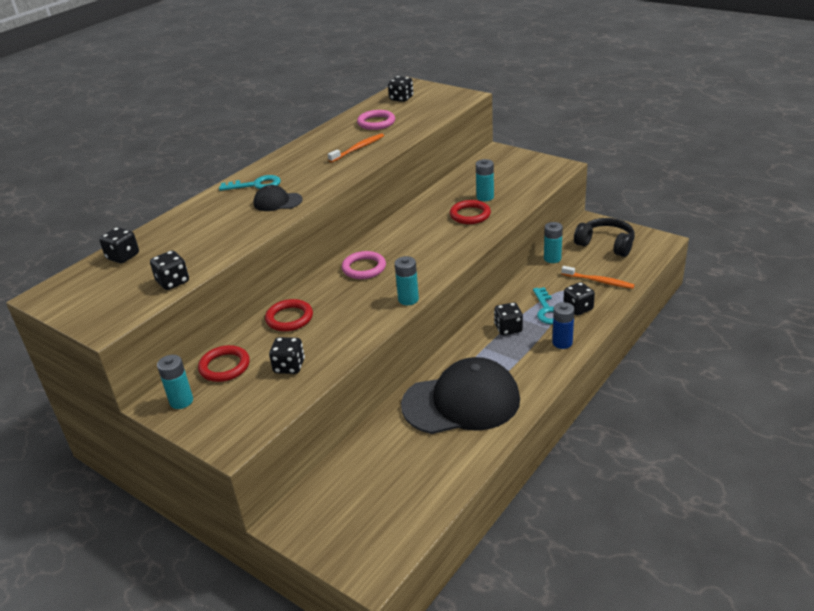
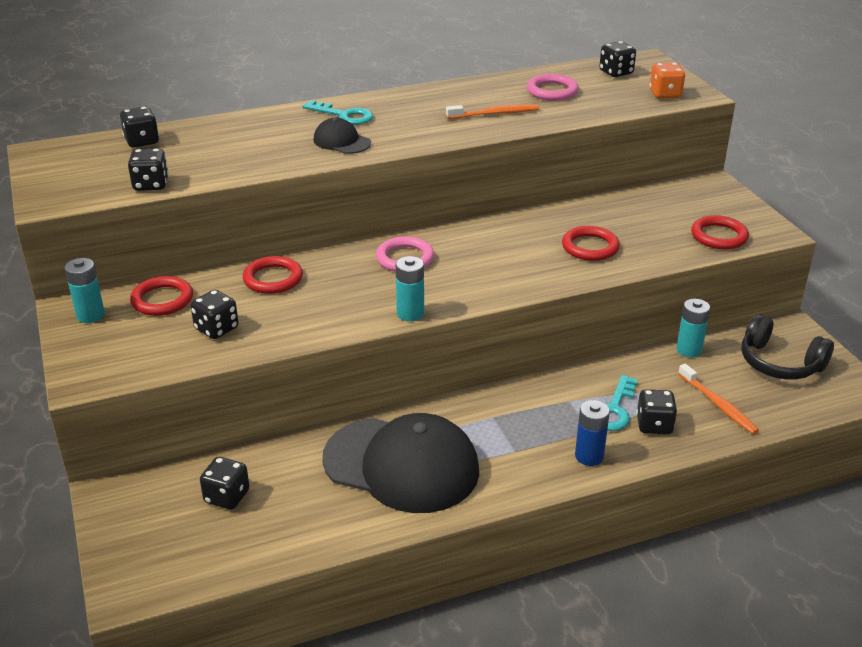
camera: 30 degrees right, 0 degrees up
turquoise battery [476,159,494,201] -> none
black dice [494,303,523,335] -> black dice moved to [200,457,249,510]
black headphones [574,218,635,257] -> black headphones turned 150 degrees clockwise [742,314,834,380]
none -> orange dice [649,63,686,99]
none -> red ring [691,215,749,250]

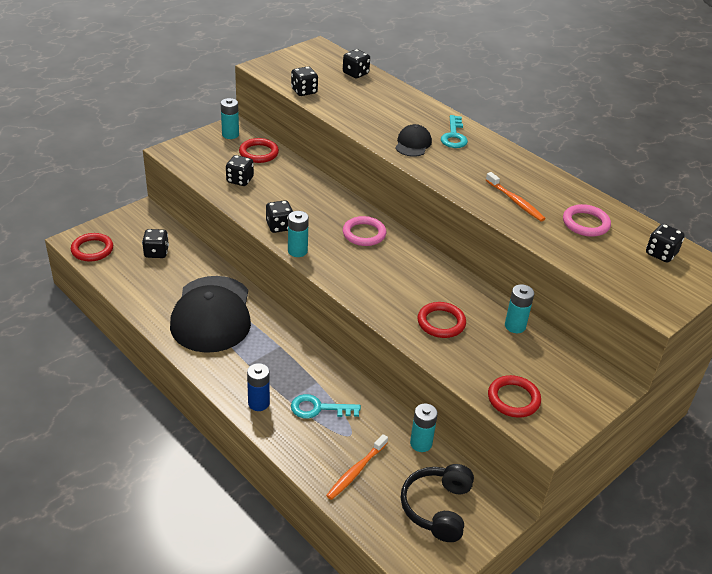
camera: 65 degrees right, 5 degrees up
red ring [243,256,303,294] -> red ring moved to [71,233,113,262]
black dice [636,389,677,434] -> black dice moved to [266,200,293,233]
orange dice [649,63,686,99] -> none
none -> turquoise battery [505,284,534,333]

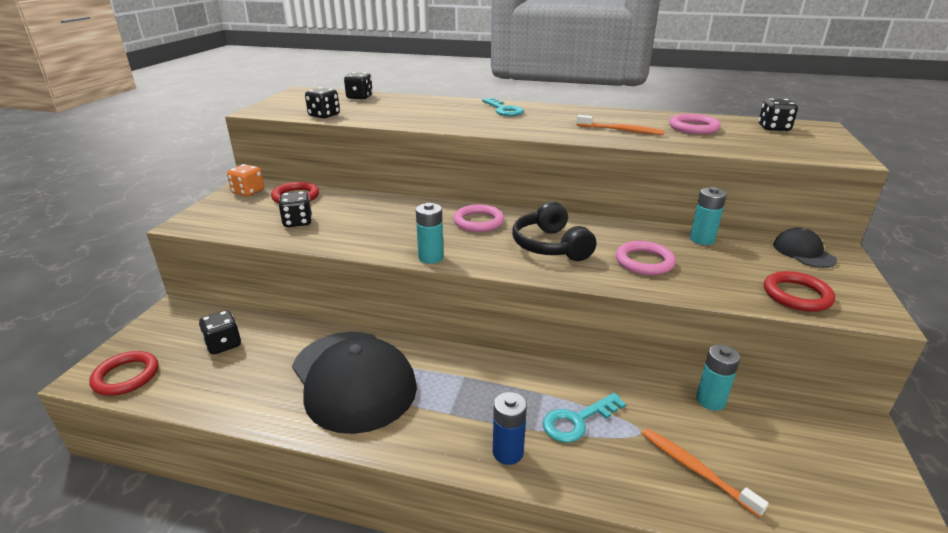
camera: 30 degrees left, 10 degrees down
turquoise battery [221,98,239,139] -> orange dice [227,164,264,196]
black dice [266,200,293,233] -> none
orange toothbrush [326,434,388,500] -> orange toothbrush turned 135 degrees clockwise [642,428,769,517]
black cap [395,124,432,157] -> black cap moved to [773,228,837,268]
black headphones [401,464,474,542] -> black headphones moved to [512,201,596,261]
red ring [417,302,466,338] -> pink ring [616,241,676,275]

